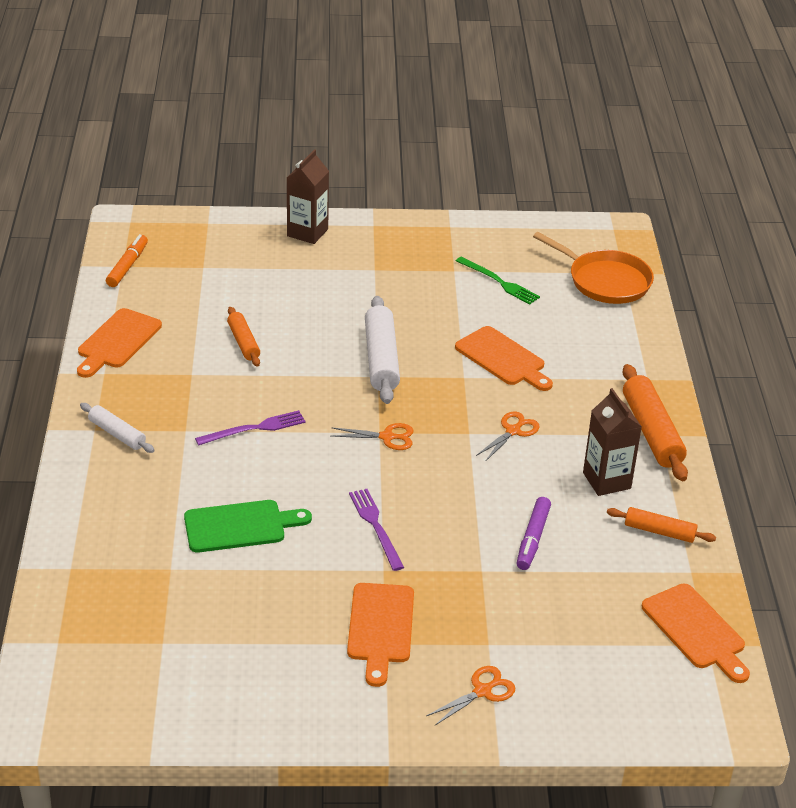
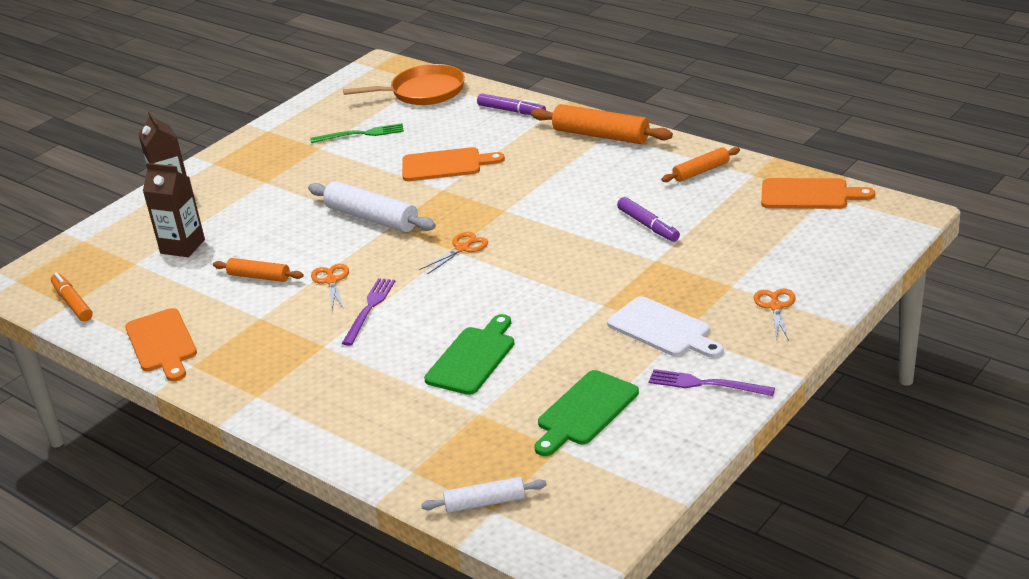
camera: 45 degrees left, 5 degrees down
white rolling pin [80,403,155,453] -> white rolling pin moved to [421,477,547,513]
orange cutting board [347,583,414,687] -> white cutting board [607,296,723,358]
purple fork [349,489,404,571] -> purple fork moved to [649,369,775,396]
orange scissors [476,411,540,462] -> orange scissors moved to [311,264,349,310]
brown carton [583,388,642,496] -> brown carton moved to [143,163,205,257]
none -> purple marker [477,93,546,115]
none -> green cutting board [535,370,639,456]

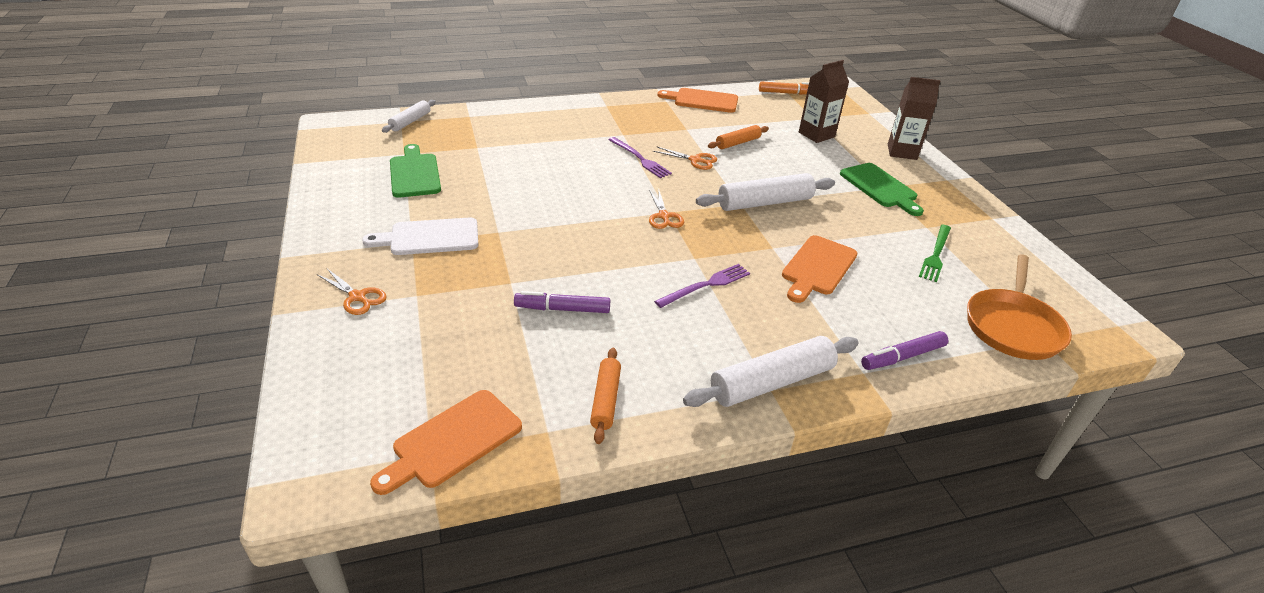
camera: 120 degrees right, 5 degrees up
green cutting board [424,314,514,395] -> green cutting board moved to [840,163,924,216]
orange rolling pin [531,104,673,144] -> white rolling pin [683,336,859,407]
purple fork [649,369,775,396] -> purple fork moved to [654,264,750,308]

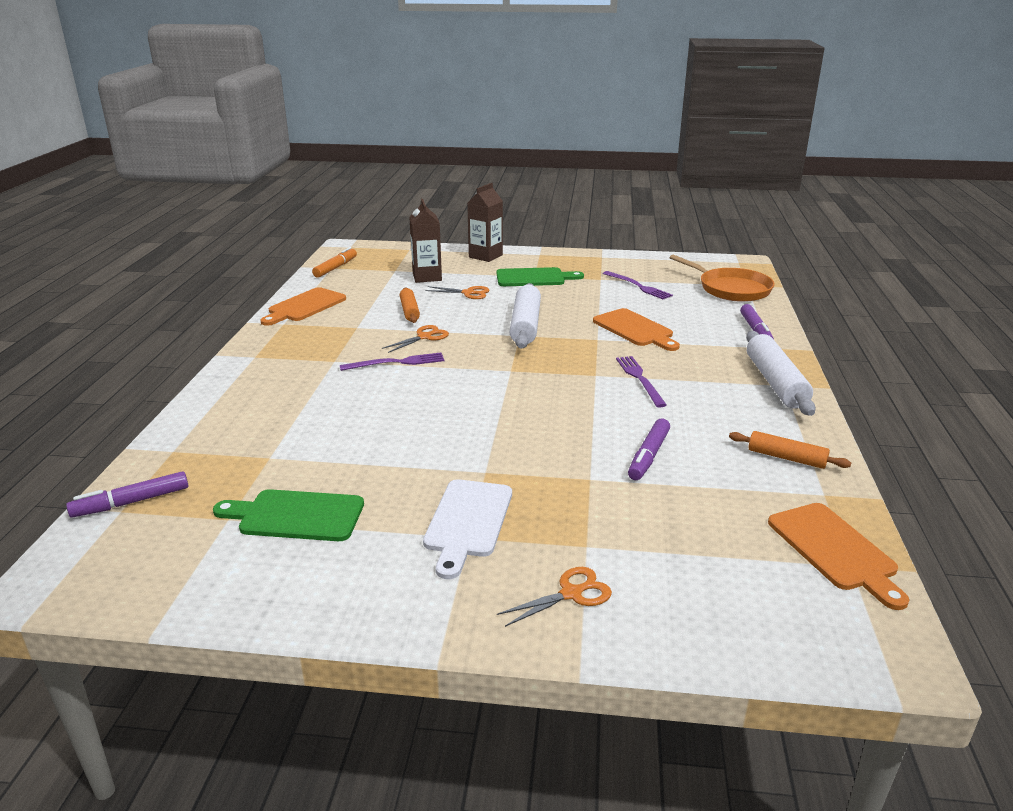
camera: 65 degrees left, 10 degrees down
white rolling pin [382,100,436,133] -> purple marker [66,471,188,518]
orange scissors [649,190,684,229] -> orange scissors moved to [425,286,490,299]
green fork [919,225,951,282] -> purple fork [603,271,673,299]

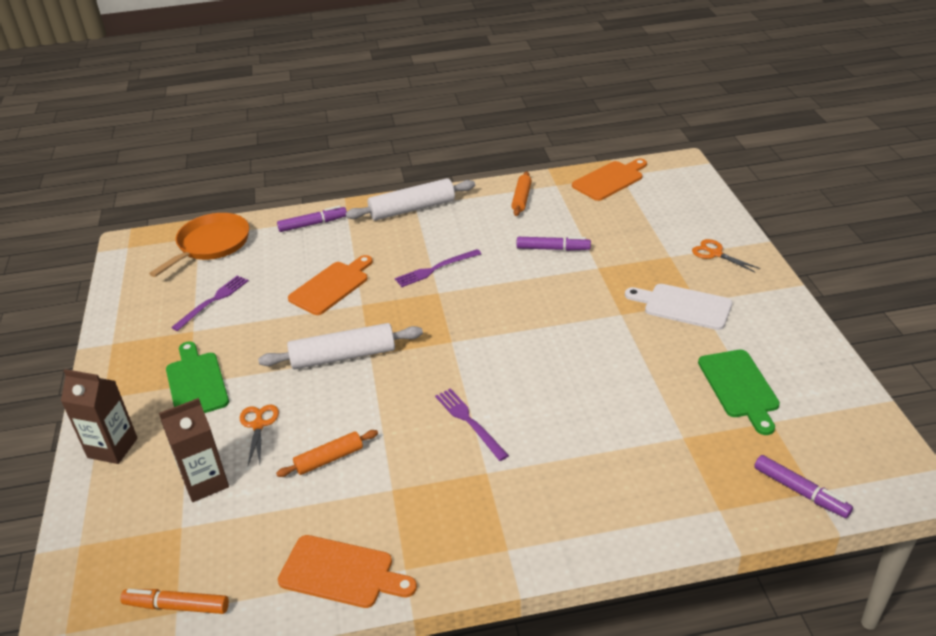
camera: 105 degrees left, 10 degrees up
orange scissors [382,325,449,353] -> none
white cutting board [423,479,512,579] -> white cutting board turned 150 degrees counterclockwise [625,284,732,330]

